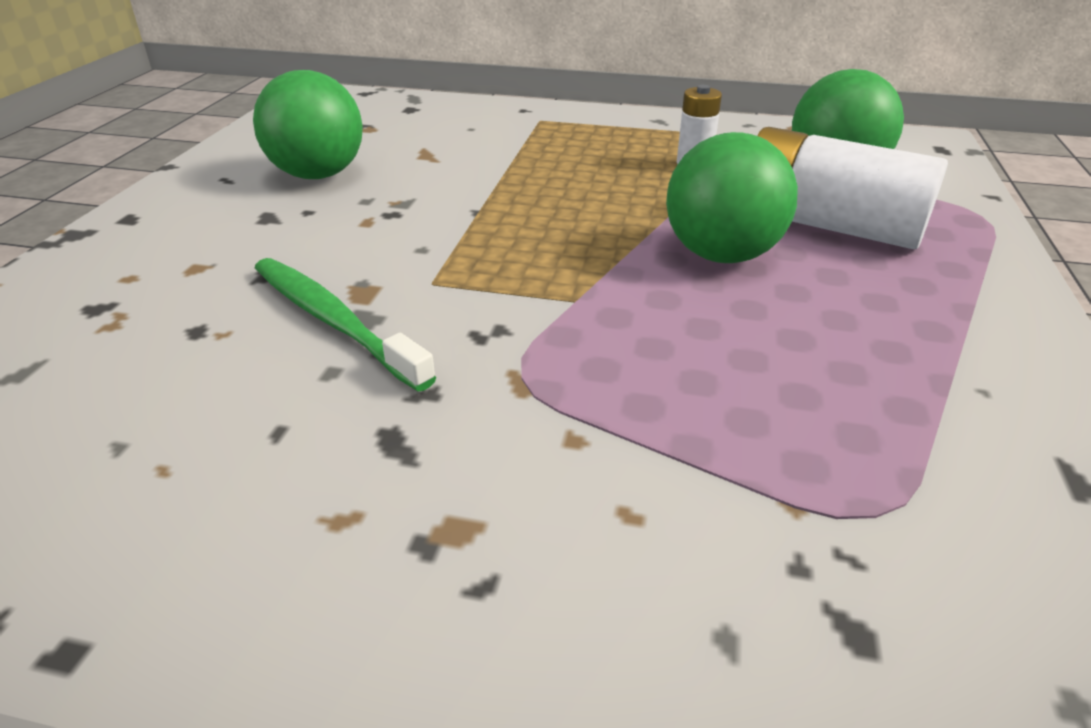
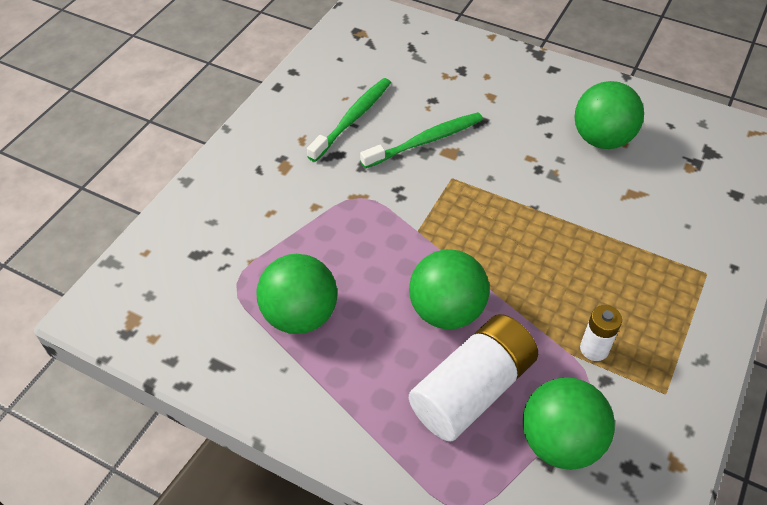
camera: 105 degrees right, 15 degrees up
none -> green ball [256,254,337,334]
none -> green toothbrush [307,78,391,162]

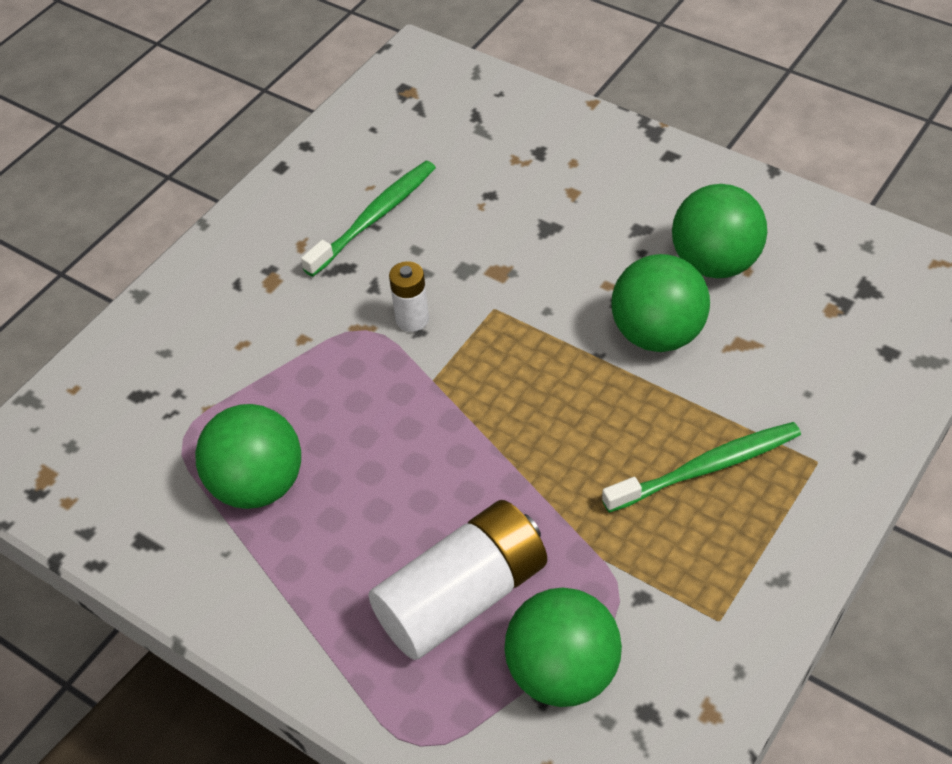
camera: 10 degrees right, 0 degrees up
green toothbrush [360,112,483,169] -> green toothbrush moved to [602,422,801,513]
green ball [409,249,490,329] -> green ball moved to [611,254,710,352]
white battery [580,305,622,361] -> white battery moved to [389,261,429,332]

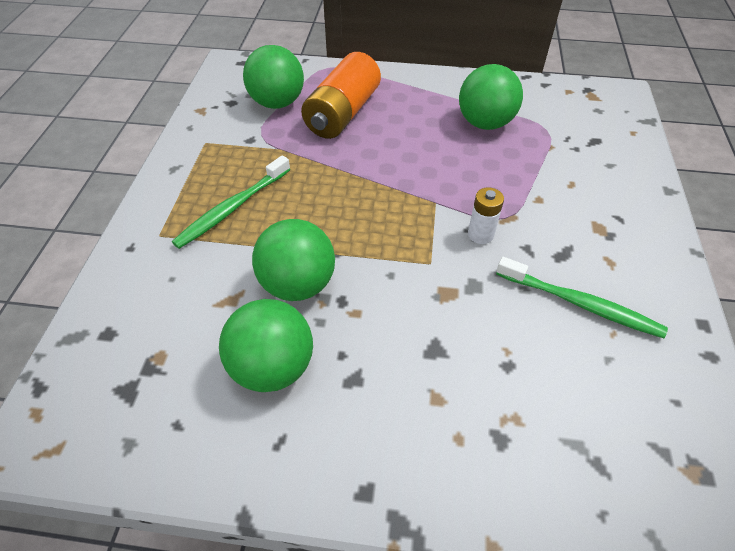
camera: 150 degrees right, 0 degrees up
green toothbrush [301,161,436,277] -> green toothbrush turned 75 degrees counterclockwise [496,257,668,338]
white battery [368,500,547,660] -> orange battery [301,52,381,139]

